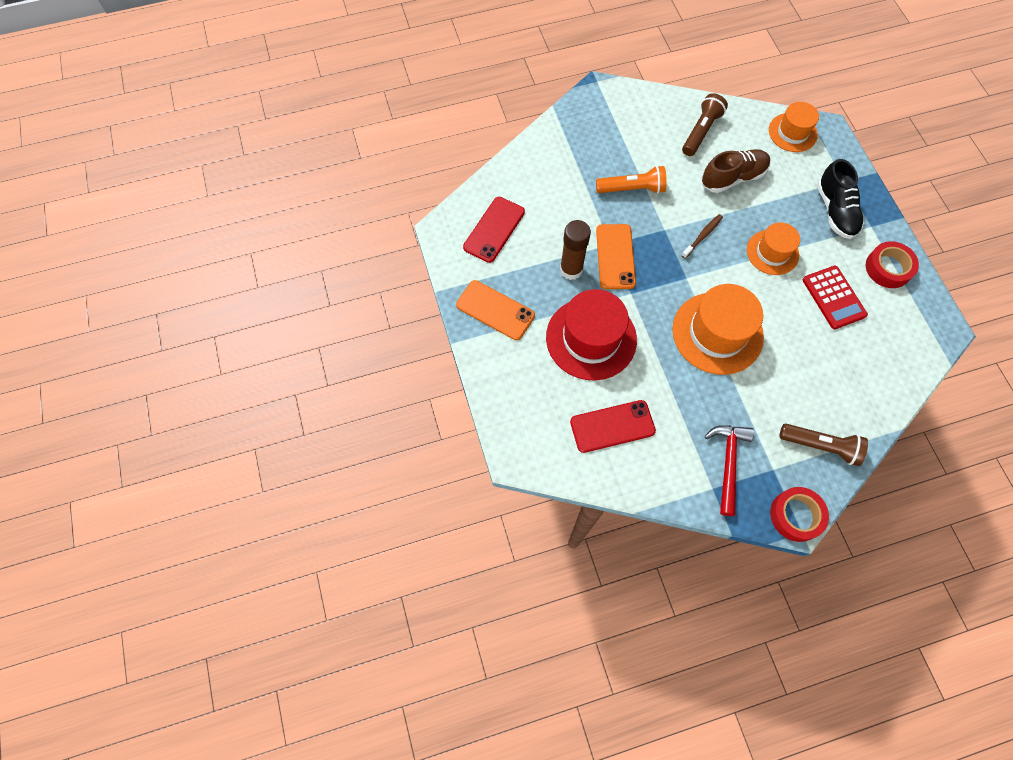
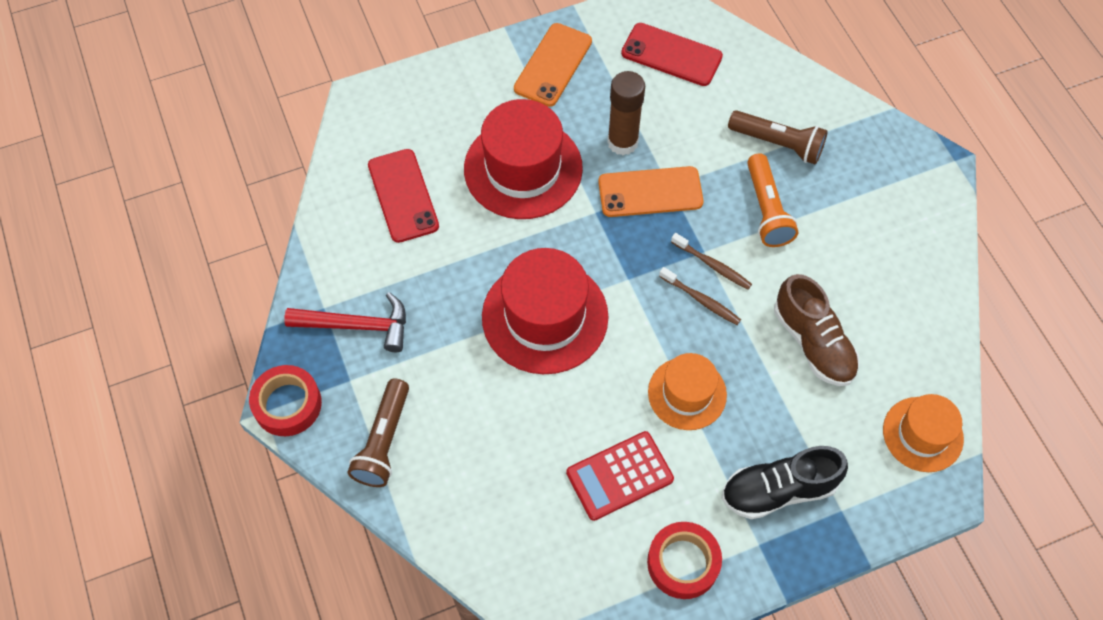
camera: 85 degrees right, 5 degrees down
orange hat [673,284,764,375] -> red hat [482,248,609,374]
brown flashlight [682,93,728,156] -> brown flashlight moved to [728,110,828,165]
none -> brown toothbrush [671,233,752,289]

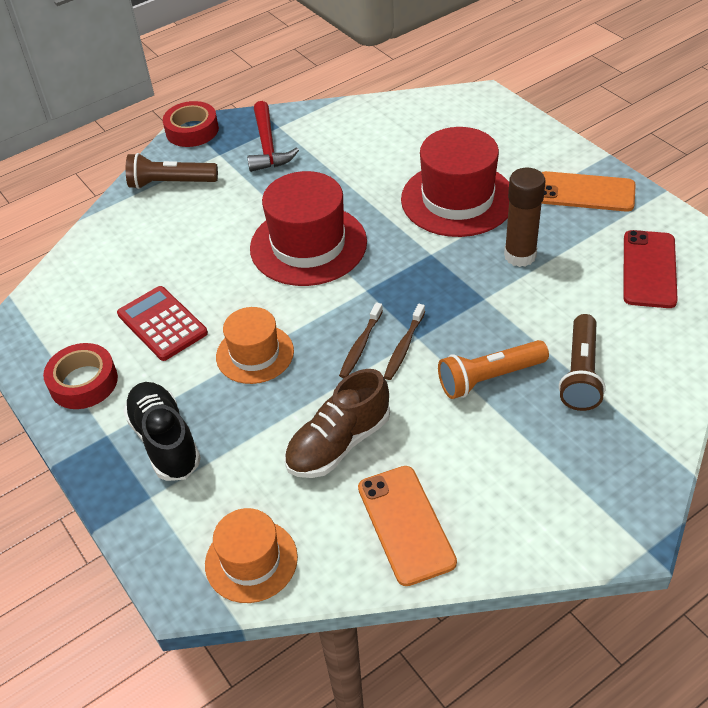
camera: 80 degrees right, 15 degrees down
red phone [368,149,439,243] -> none
orange phone [598,166,704,217] -> orange phone moved to [358,466,457,586]

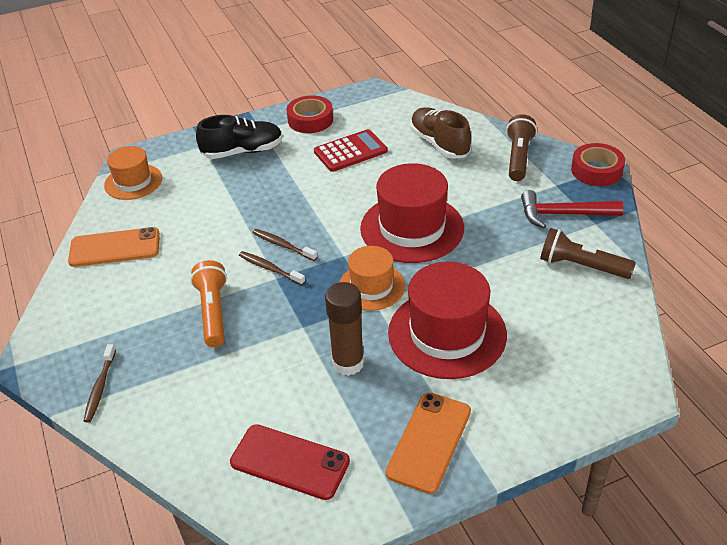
camera: 100 degrees right, 5 degrees down
orange hat [216,307,294,384] -> orange hat moved to [339,246,405,311]
brown shoe [284,369,390,478] -> brown shoe moved to [410,107,471,159]
brown flashlight [559,314,606,411] -> brown flashlight moved to [540,228,636,279]
none -> brown toothbrush [84,344,116,423]

